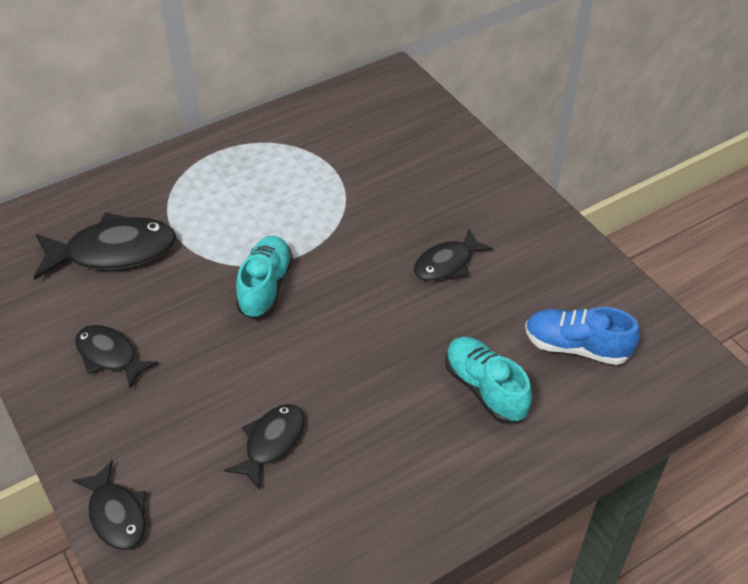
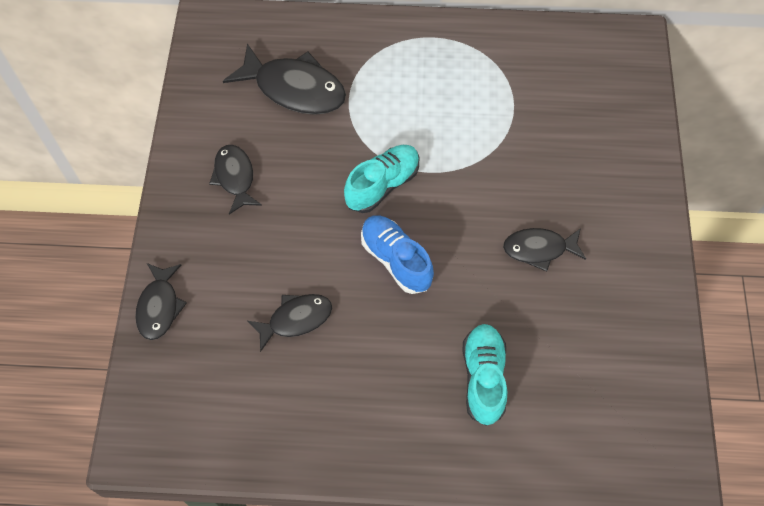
camera: 35 degrees right, 15 degrees up
blue shoe [525,307,640,365] -> blue shoe moved to [361,215,434,294]

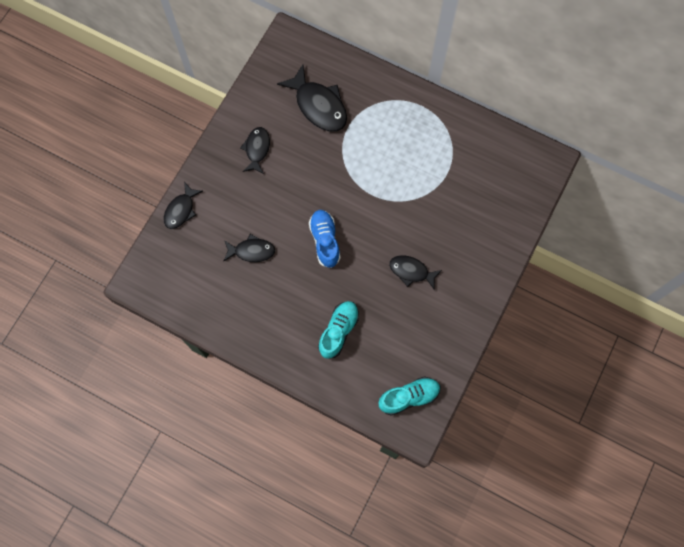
camera: 25 degrees right, 10 degrees up
turquoise shoe [344,145,419,213] -> turquoise shoe moved to [378,376,440,416]

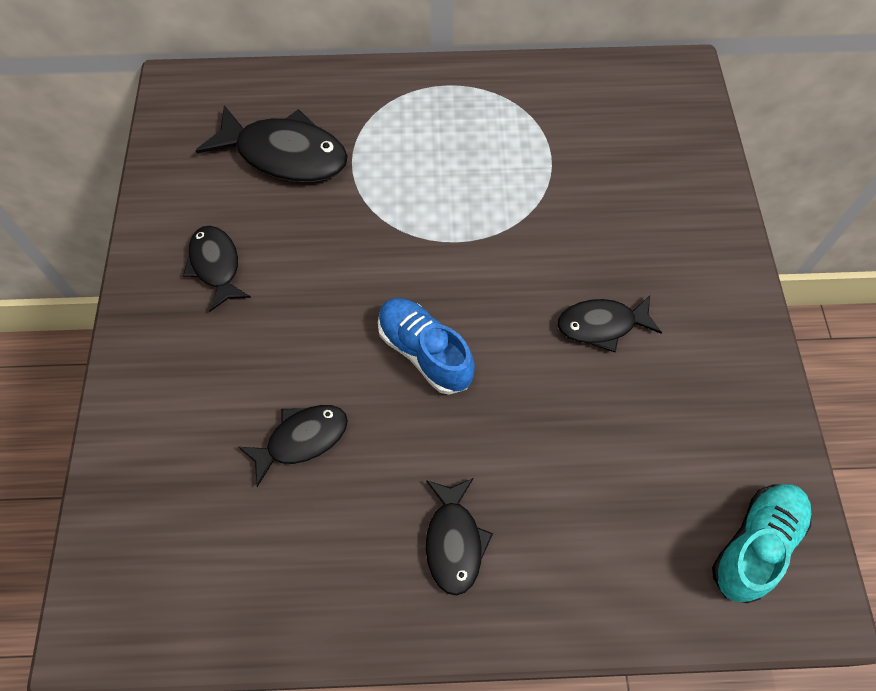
camera: 30 degrees left, 10 degrees down
black fish [164,182,203,229] -> black fish moved to [426,478,493,596]
turquoise shoe [318,301,359,359] -> none

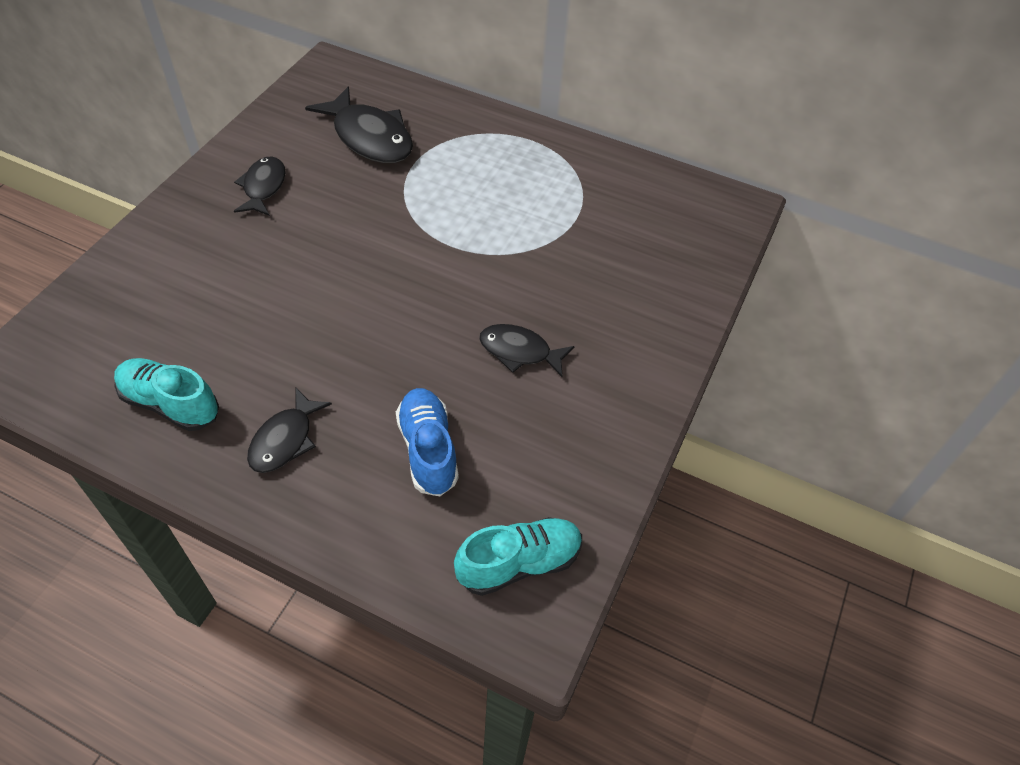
camera: 25 degrees right, 10 degrees down
black fish [238,405,348,487] -> none
blue shoe [378,298,475,395] -> blue shoe moved to [396,388,459,496]
none -> turquoise shoe [114,358,219,431]

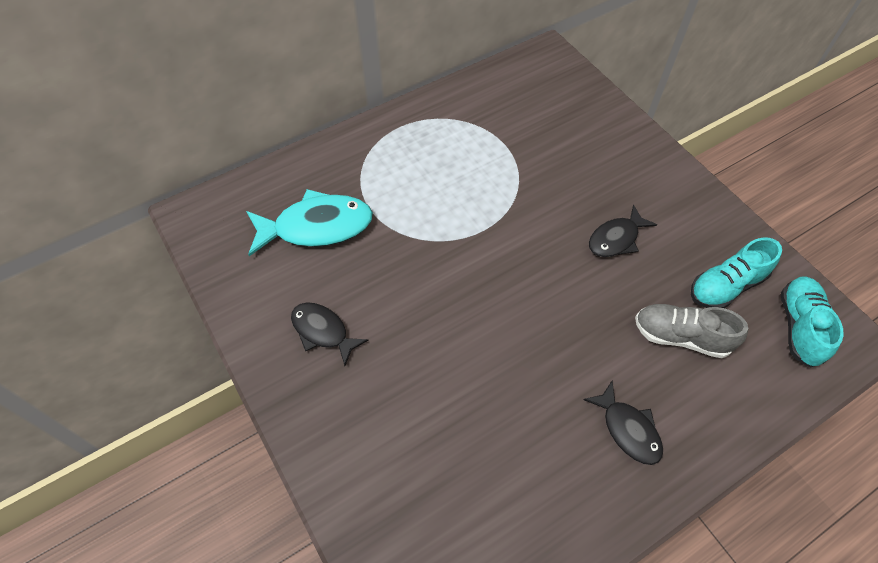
camera: 55 degrees left, 5 degrees up
turquoise shoe [114,358,219,431] -> turquoise shoe moved to [691,238,782,308]
black fish [305,87,413,163] -> turquoise fish [246,189,373,256]
blue shoe [396,388,459,496] -> grey shoe [635,304,748,358]

